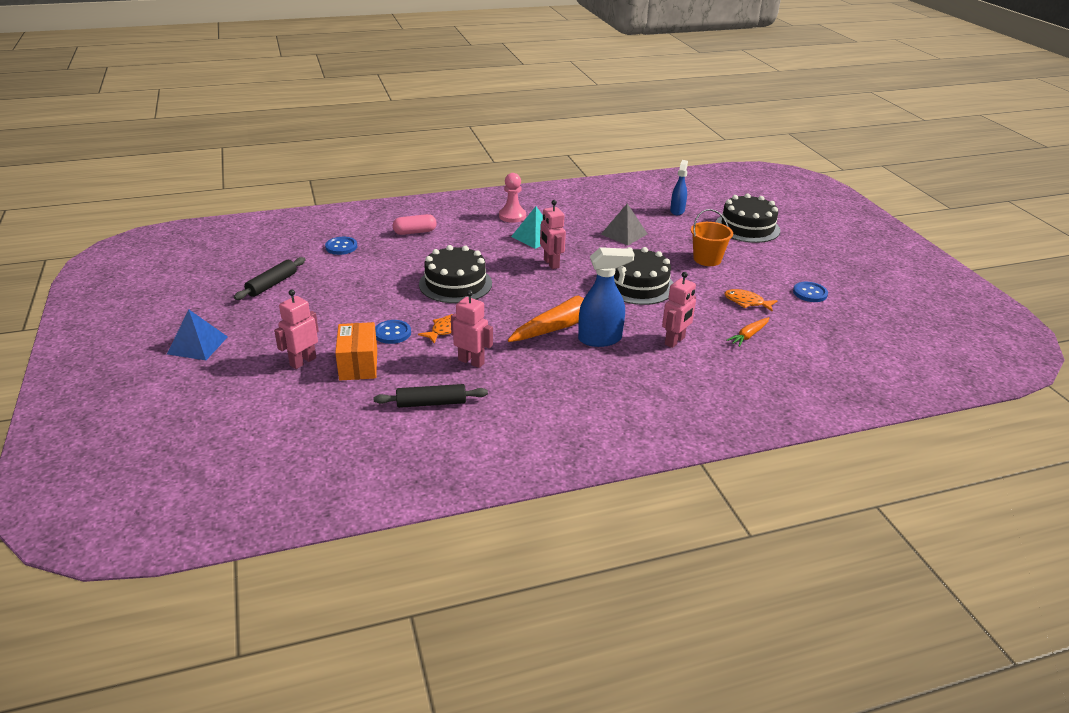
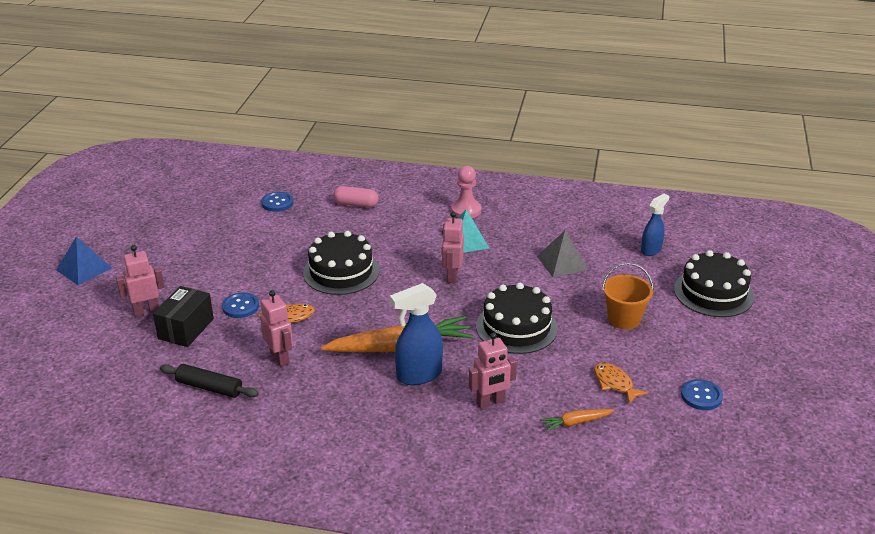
camera: 30 degrees right, 0 degrees up
black rolling pin [234,257,305,300] -> none
orange box [335,322,377,381] -> black box [153,286,214,347]
blue spray bottle [578,247,634,347] -> blue spray bottle turned 135 degrees clockwise [390,283,443,385]

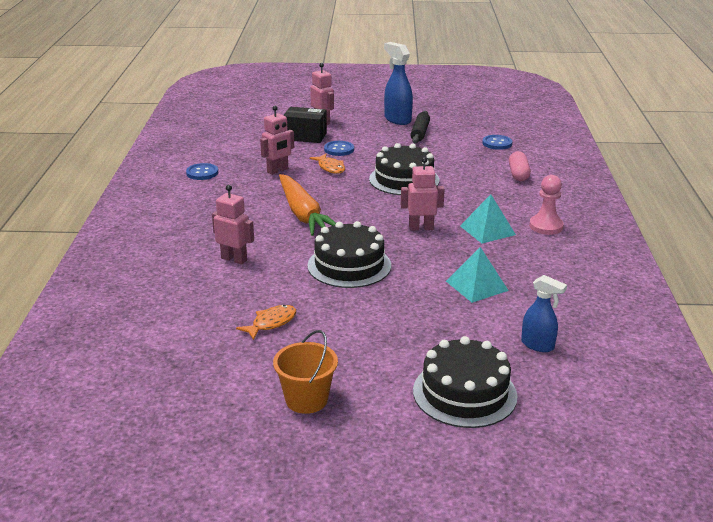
camera: 80 degrees right, 5 degrees down
blue pyramid [56,237,112,285] -> none
black rolling pin [160,364,259,398] -> black rolling pin moved to [410,111,430,143]
blue spray bottle [390,283,443,385] -> blue spray bottle moved to [384,42,413,125]
pink robot [469,333,517,409] -> pink robot turned 150 degrees clockwise [212,185,254,265]
grey pyramid [537,231,588,277] -> turquoise pyramid [446,247,509,303]
orange carrot [540,409,615,432] -> none
orange bucket [602,263,654,329] -> orange bucket moved to [273,330,338,414]
blue button [681,379,723,410] -> blue button moved to [186,163,218,180]

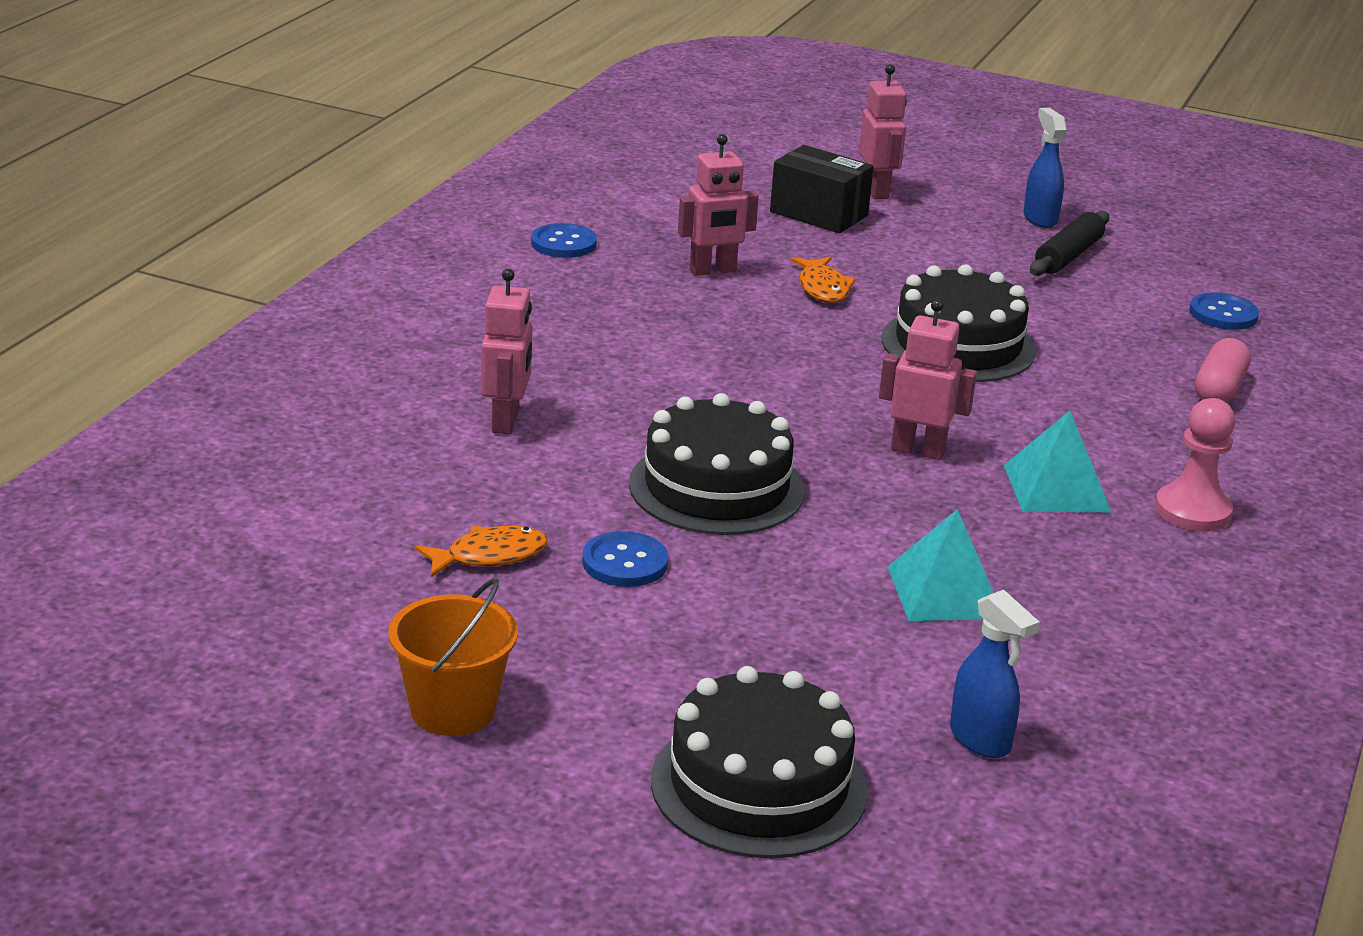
camera: 20 degrees right, 0 degrees up
pink robot [212,185,254,265] -> pink robot turned 45 degrees clockwise [481,269,532,434]
orange carrot [279,174,336,236] -> none
blue button [324,141,354,156] -> blue button moved to [582,531,668,587]
blue spray bottle [384,42,413,125] -> blue spray bottle [1024,108,1067,228], size x0.65

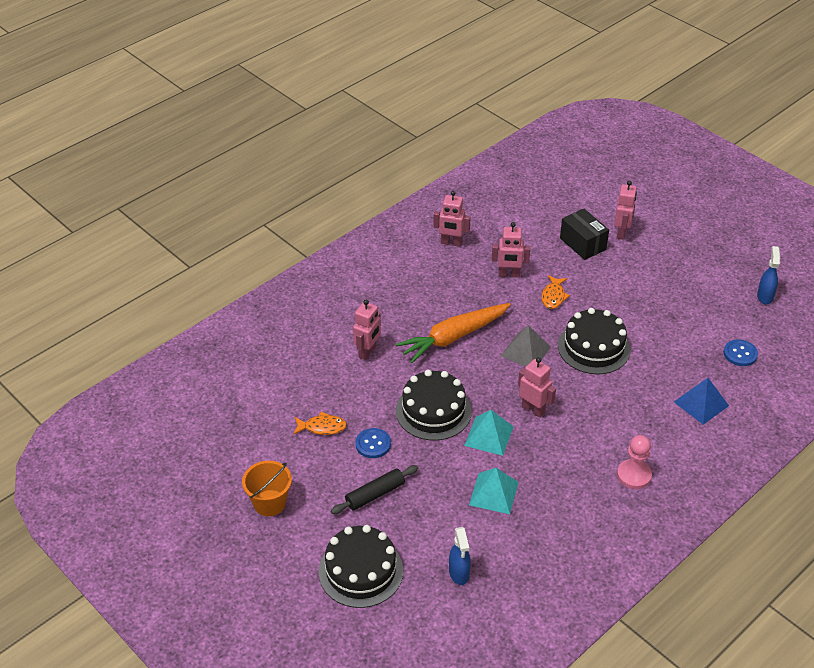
camera: 25 degrees right, 15 degrees up
blue button [531,223,597,258] -> pink robot [433,191,471,247]
turquoise pyramid [1004,411,1111,512] -> turquoise pyramid moved to [464,410,514,456]
blue spray bottle [1024,108,1067,228] -> blue spray bottle moved to [757,246,780,304]
black rolling pin [1030,211,1109,276] -> black rolling pin moved to [331,465,418,514]
pink capsule [1195,338,1251,403] -> blue pyramid [674,378,729,425]
none -> orange carrot [396,303,511,363]
none -> grey pyramid [501,325,551,367]

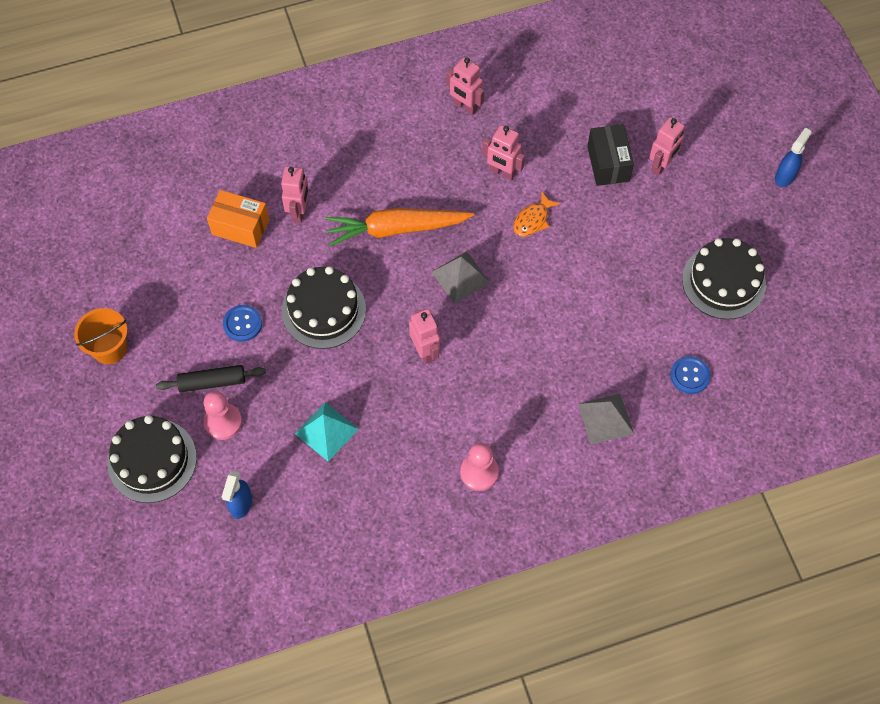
camera: 25 degrees right, 20 degrees up
orange fish [293,412,347,435] -> none
pink robot [353,299,381,360] -> pink robot turned 45 degrees counterclockwise [281,166,309,223]
turquoise pyramid [464,410,514,456] -> none
black cake [558,308,631,374] -> black cake moved to [682,238,766,319]
blue pyramid [674,378,729,425] -> grey pyramid [578,394,634,445]
blue spray bottle [757,246,780,304] -> blue spray bottle moved to [775,128,812,187]
none -> pink pawn [203,391,242,440]
none -> orange box [207,190,269,248]

